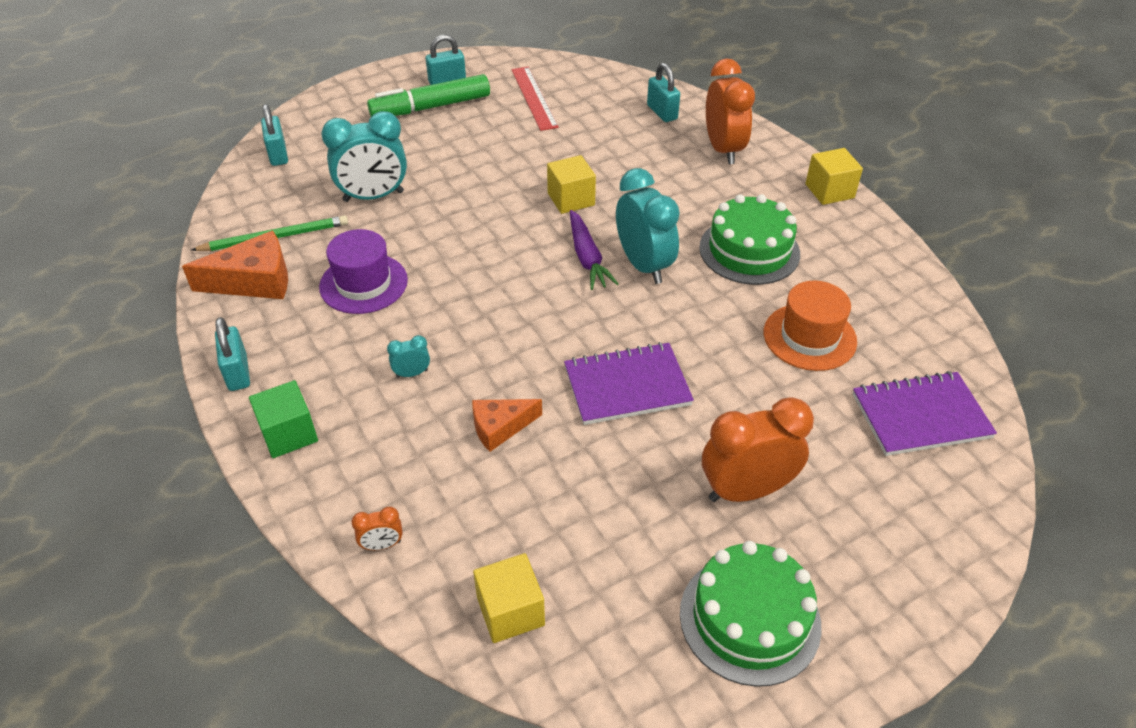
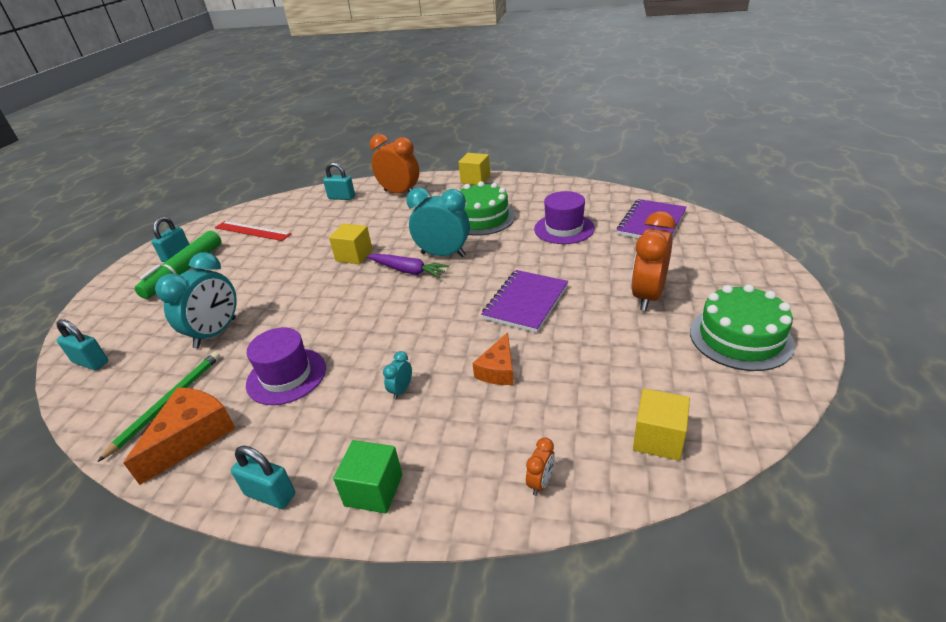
camera: 45 degrees left, 10 degrees down
orange hat [764,281,857,371] -> purple hat [534,191,595,244]

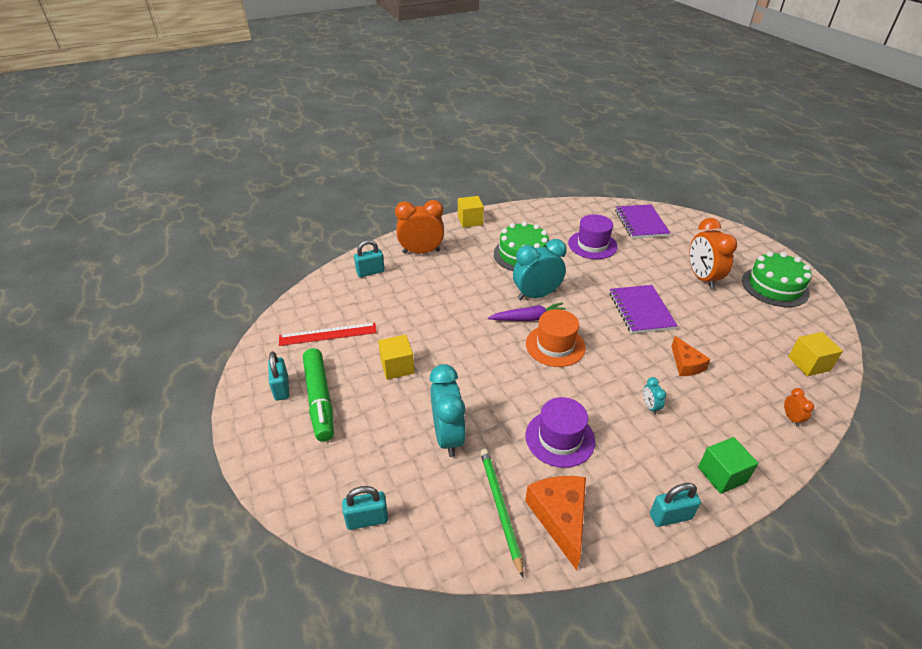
camera: 40 degrees left, 5 degrees up
yellow cube [329,224,373,264] -> yellow cube moved to [378,335,415,380]
none -> orange hat [526,309,586,367]

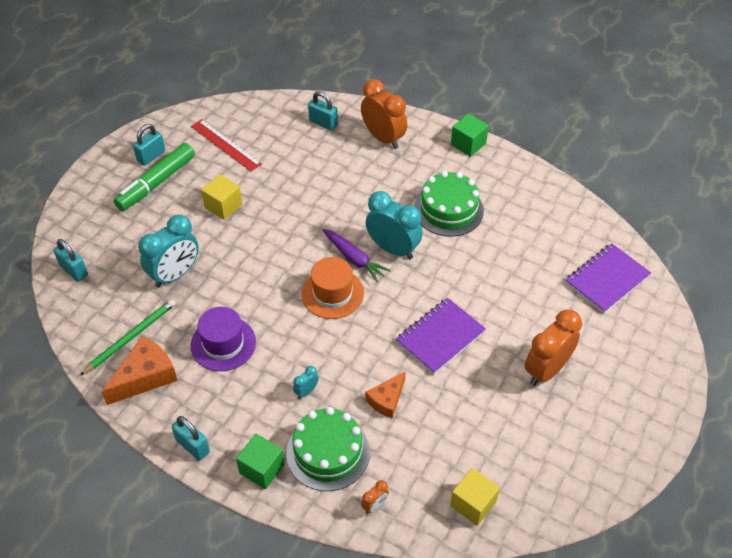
camera: 55 degrees right, 10 degrees up
yellow cube [458,196,484,228] -> green cube [451,113,489,157]
purple hat [568,214,618,259] -> none
green cake [742,252,812,307] -> green cake moved to [286,407,370,491]

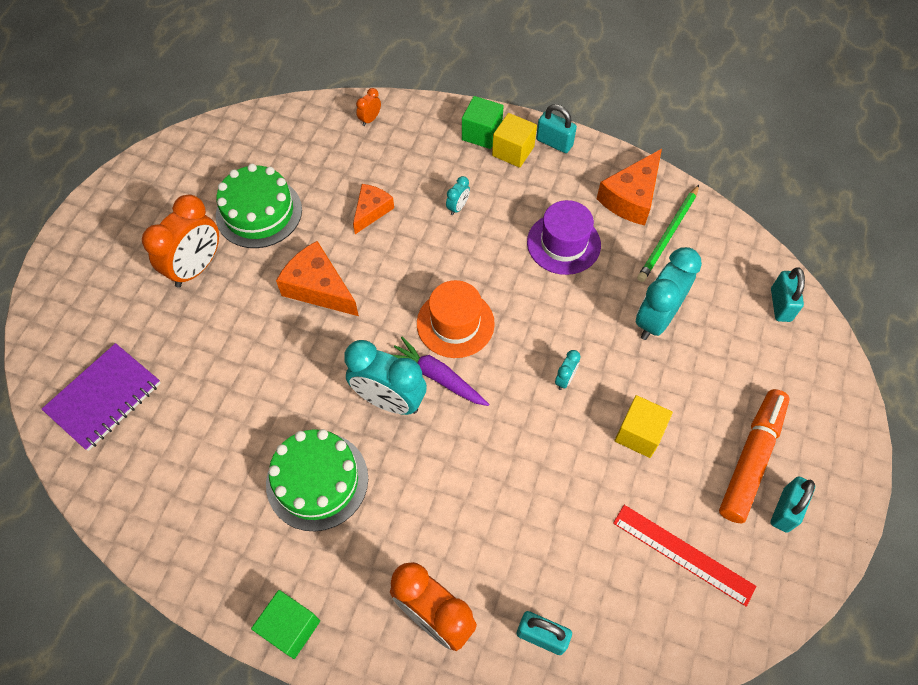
camera: 170 degrees right, 10 degrees up
turquoise padlock [53,239,88,282] -> turquoise padlock turned 60 degrees clockwise [771,267,805,322]
green marker [113,143,195,211] -> orange marker [719,389,790,523]
green cake [286,407,370,491] -> green cake moved to [216,164,302,248]
purple notebook [396,298,486,374] -> orange cheese [276,241,359,316]
yellow cube [450,468,500,526] -> yellow cube moved to [492,113,537,168]
none -> turquoise clock [555,350,581,390]

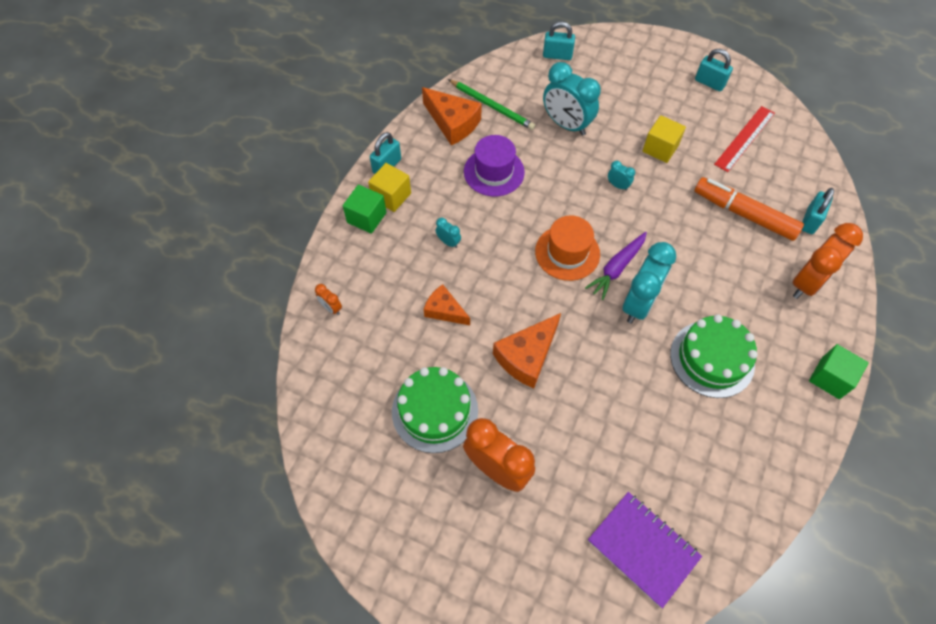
camera: 85 degrees left, 0 degrees up
orange marker [719,389,790,523] -> orange marker moved to [694,177,804,241]

